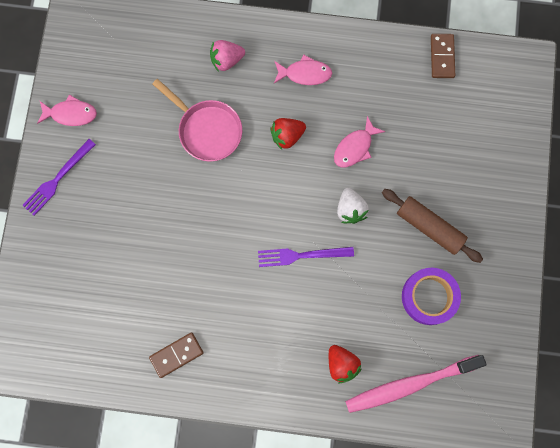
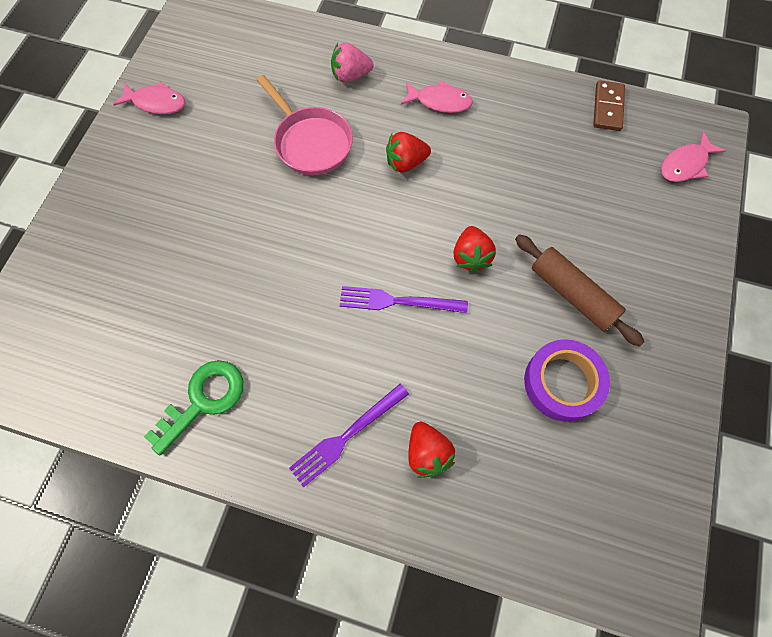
camera: 10 degrees right, 10 degrees down
purple fork [22,139,96,216] -> purple fork moved to [289,384,409,488]
brown domino [149,332,203,378] -> green key [144,360,244,455]
pink fish [334,116,385,168] -> pink fish moved to [661,132,726,182]
white strawberry [337,188,369,224] -> red strawberry [453,226,496,273]
pink toothbrush [345,355,487,413] -> none

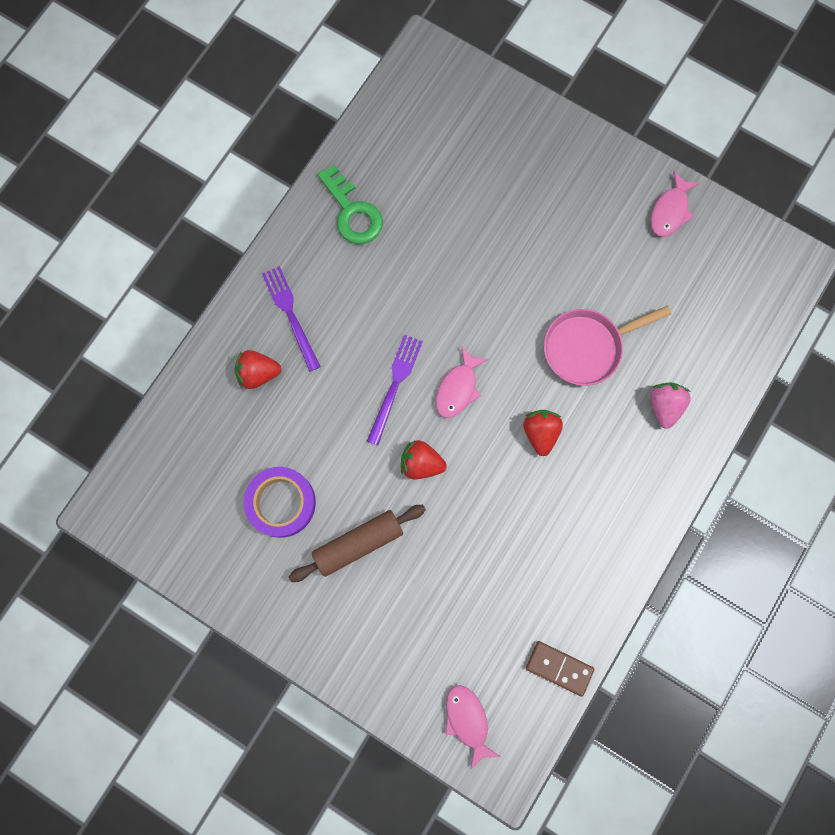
camera: 105 degrees right, 10 degrees up
pink fish [401,80,473,113] -> pink fish moved to [435,346,489,418]

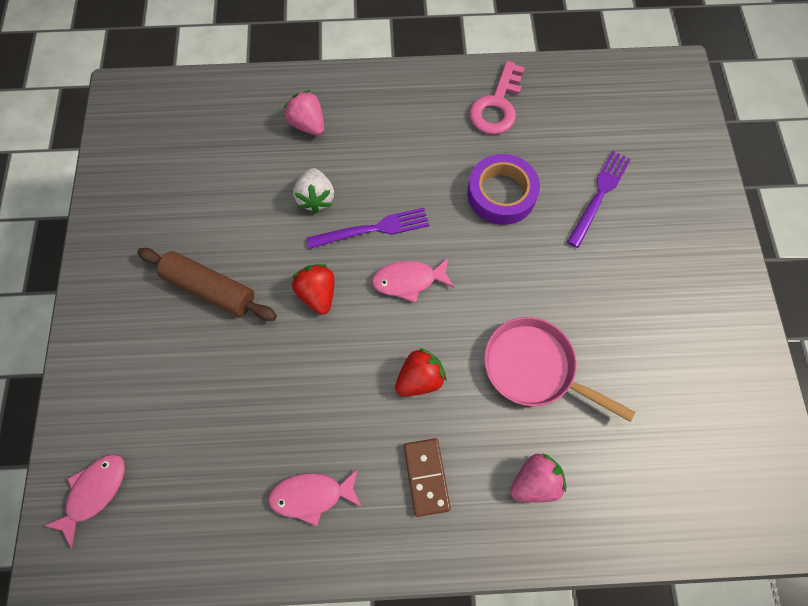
camera: 55 degrees right, 10 degrees down
red strawberry [235,350,281,389] -> pink strawberry [284,90,324,136]
purple tape [244,467,316,538] -> purple tape moved to [467,154,540,225]
purple fork [262,266,321,372] -> purple fork moved to [567,151,631,248]
green key [317,165,383,244] -> pink key [469,61,525,135]
brown domino [526,641,594,697] -> brown domino moved to [404,438,451,517]
pink fish [650,171,700,237] -> pink fish moved to [268,469,362,526]
none -> white strawberry [293,168,334,213]

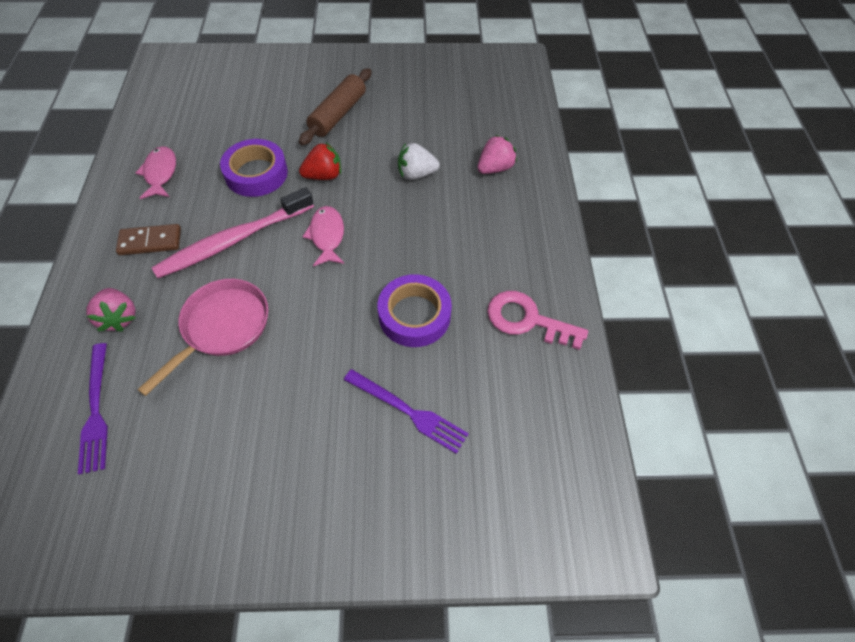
camera: 90 degrees right, 10 degrees down
pink fish [44,454,125,548] -> none
purple fork [307,208,429,249] -> purple fork moved to [78,343,108,474]
red strawberry [395,348,446,396] -> pink toothbrush [152,187,314,278]
none -> purple tape [220,139,288,197]

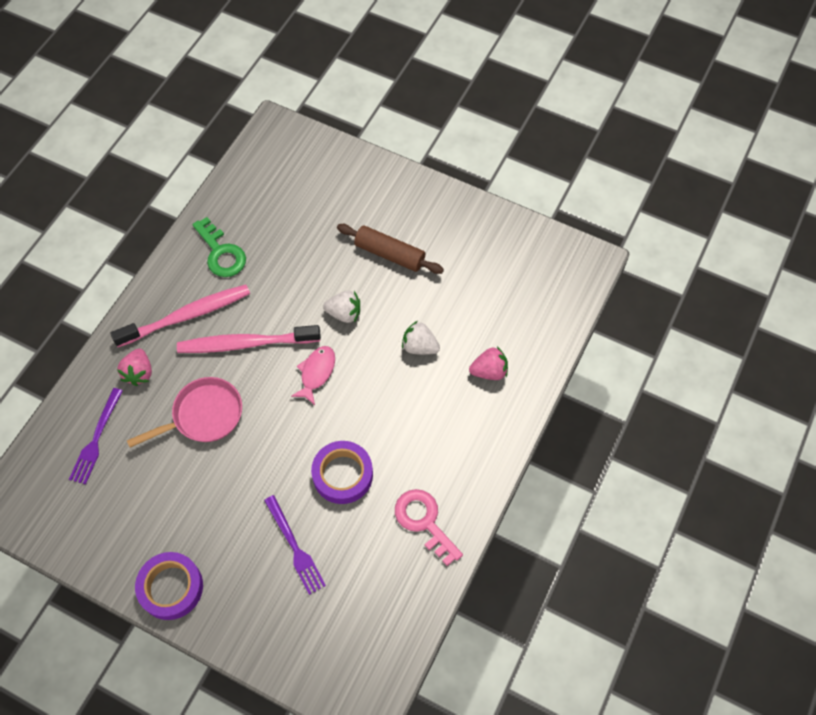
camera: 30 degrees right, 5 degrees up
brown domino [116,224,181,255] -> pink toothbrush [110,285,250,347]
pink fish [136,146,176,199] -> green key [192,217,246,277]
purple tape [220,139,288,197] -> purple tape moved to [135,552,203,620]
brown rolling pin [299,68,371,145] -> brown rolling pin turned 60 degrees clockwise [337,224,444,274]
red strawberry [299,143,341,180] -> white strawberry [323,291,360,323]

